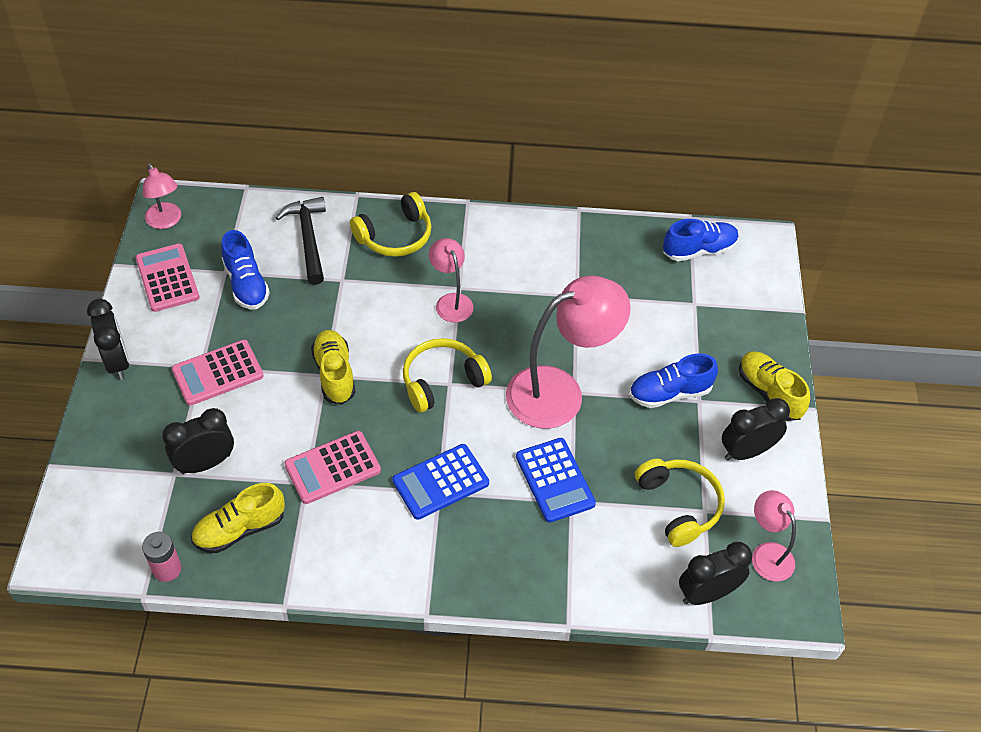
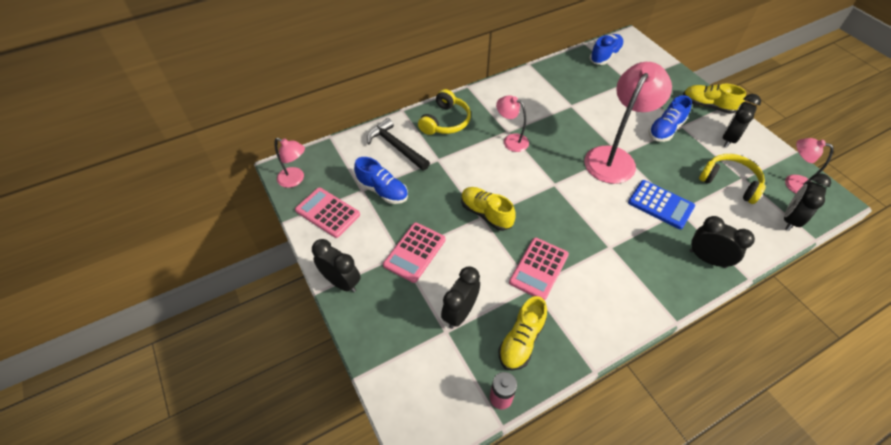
camera: 30 degrees left, 0 degrees up
blue calculator [392,444,489,520] -> none
yellow headphones [403,338,492,412] -> none
none -> black clock [690,216,755,268]

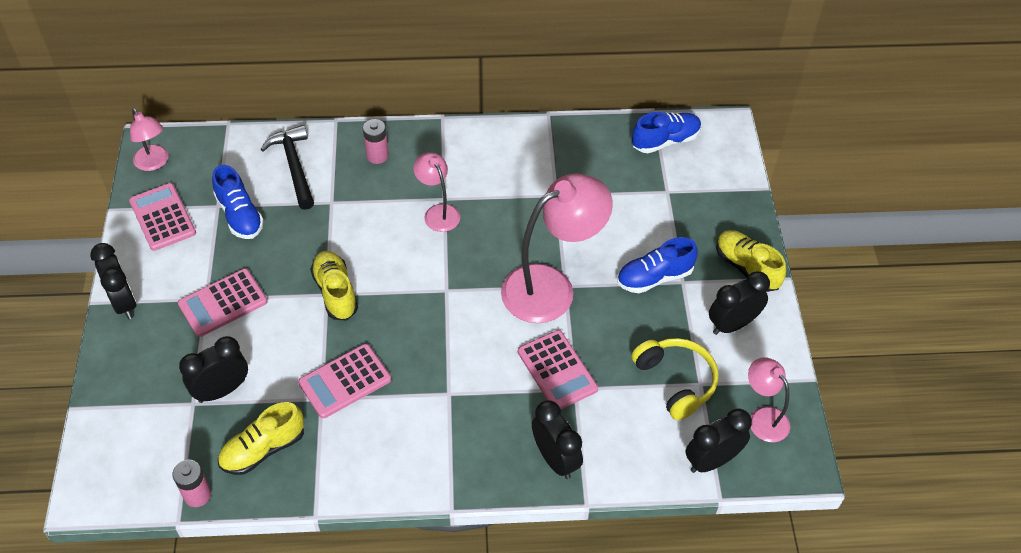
camera: 25 degrees right, 0 degrees up
yellow headphones [418,89,471,135] -> pink battery [363,119,389,164]
blue calculator [628,180,695,229] -> pink calculator [518,330,598,409]

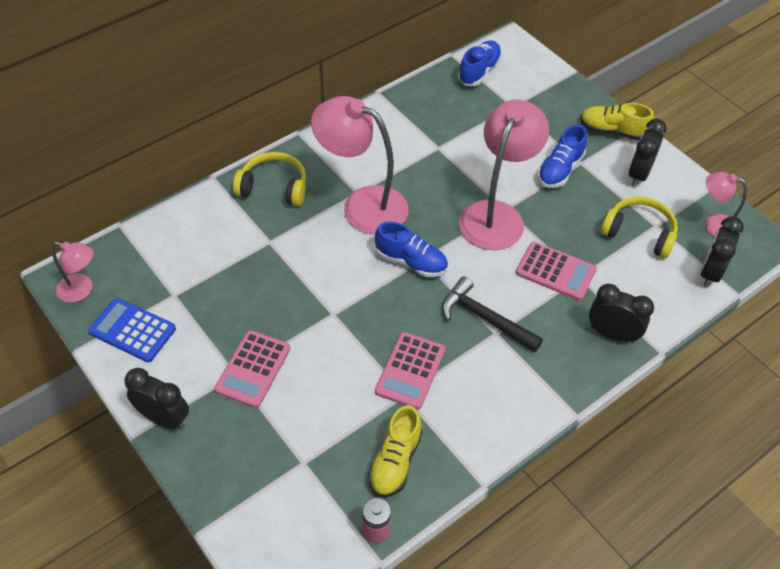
camera: 35 degrees left, 0 degrees up
pink calculator [129,183,196,251] -> blue calculator [88,298,176,362]
black clock [179,336,248,403] -> none
blue shoe [212,165,264,239] -> blue shoe moved to [375,222,448,277]
black hammer [260,125,314,210] -> black hammer moved to [442,276,543,352]
yellow shoe [310,251,358,320] -> none
pink battery [363,119,389,164] -> yellow headphones [233,152,306,206]
pink lamp [413,152,460,232] -> pink lamp [311,96,409,235], size x1.92

